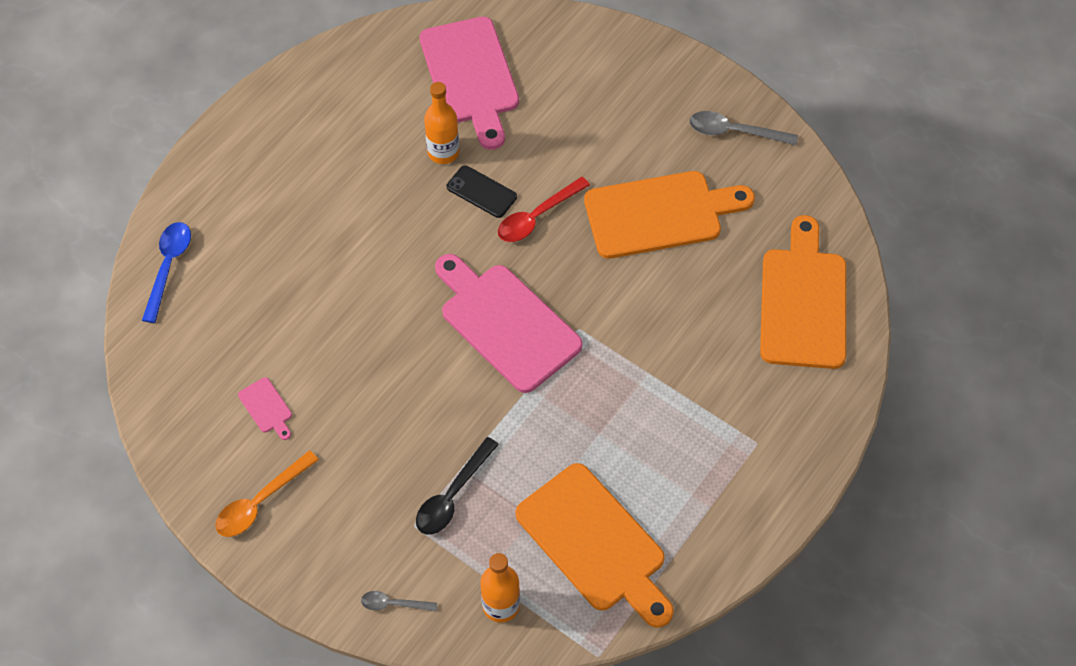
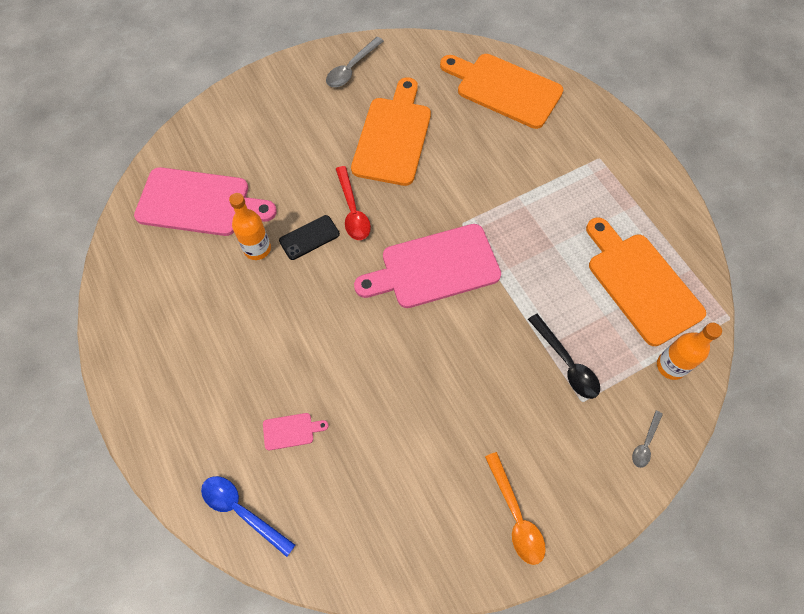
camera: 65 degrees left, 5 degrees up
pink cutting board [238,377,292,440] -> pink cutting board moved to [263,413,328,450]
orange cutting board [515,463,674,628] -> orange cutting board turned 105 degrees counterclockwise [586,217,706,346]

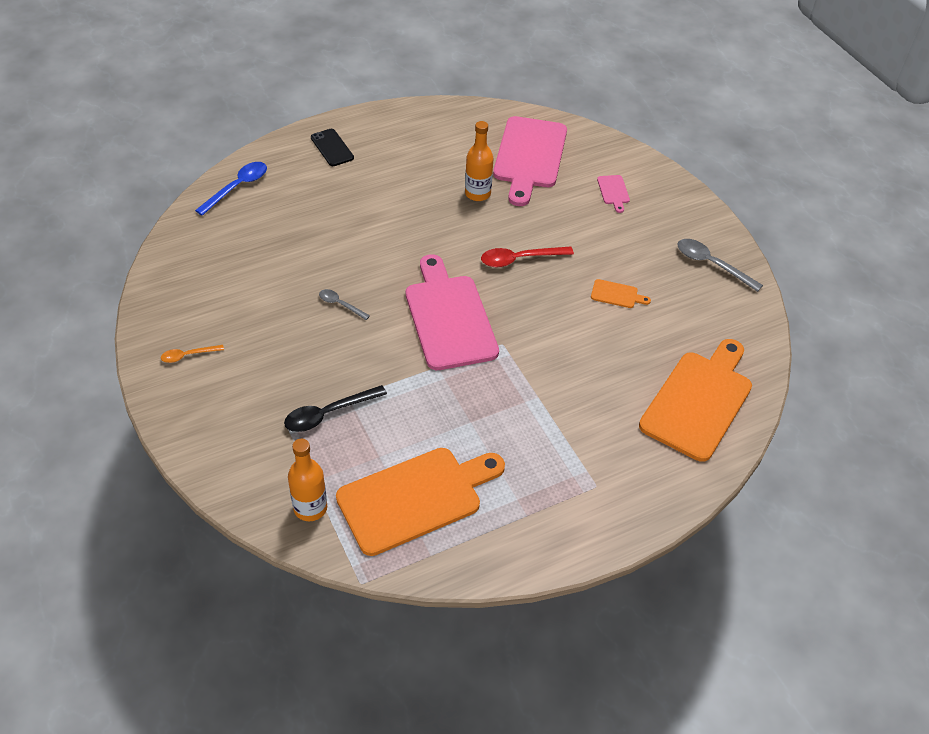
camera: 90 degrees right, 15 degrees down
pink cutting board [263,413,328,450] -> pink cutting board moved to [597,175,630,213]
black phone [279,215,340,260] -> black phone moved to [311,129,354,166]
orange cutting board [351,77,431,186] -> orange cutting board [591,279,651,308], size x0.40
orange spoon [485,452,546,565] -> orange spoon [161,345,224,363], size x0.59
grey spoon [632,410,663,468] -> grey spoon moved to [319,289,370,320]

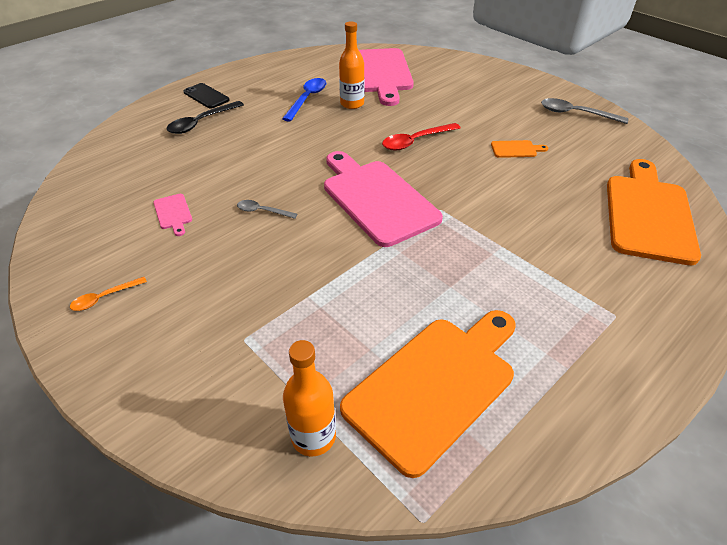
camera: 15 degrees left, 5 degrees down
blue spoon [195,162,267,216] -> blue spoon moved to [282,78,326,122]
black spoon [284,385,387,432] -> black spoon moved to [166,101,244,134]
pink cutting board [597,175,630,213] -> pink cutting board moved to [153,194,192,236]

